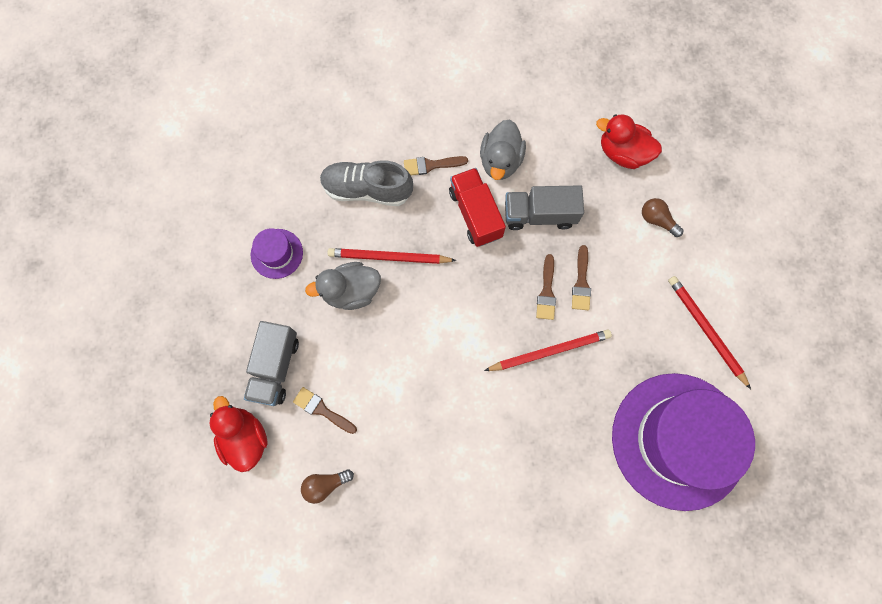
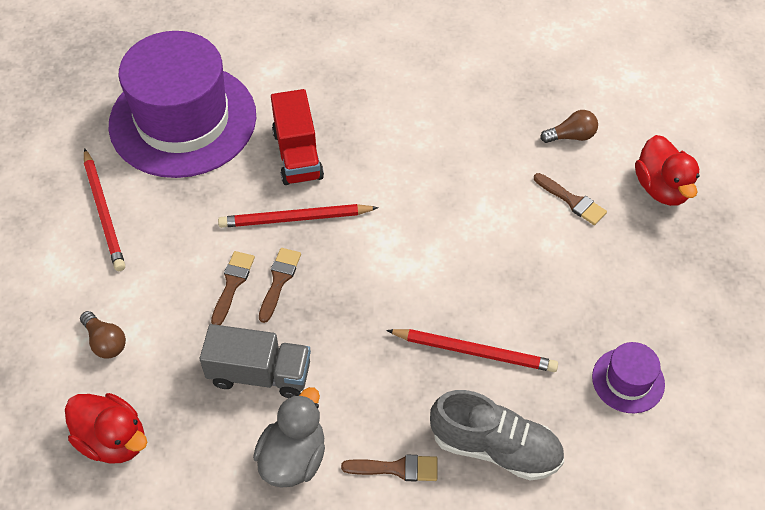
camera: 170 degrees left, 20 degrees down
grey truck [244,321,299,406] -> none
grey duck [305,262,381,310] -> none
red truck [449,168,506,247] -> red truck moved to [271,89,324,185]

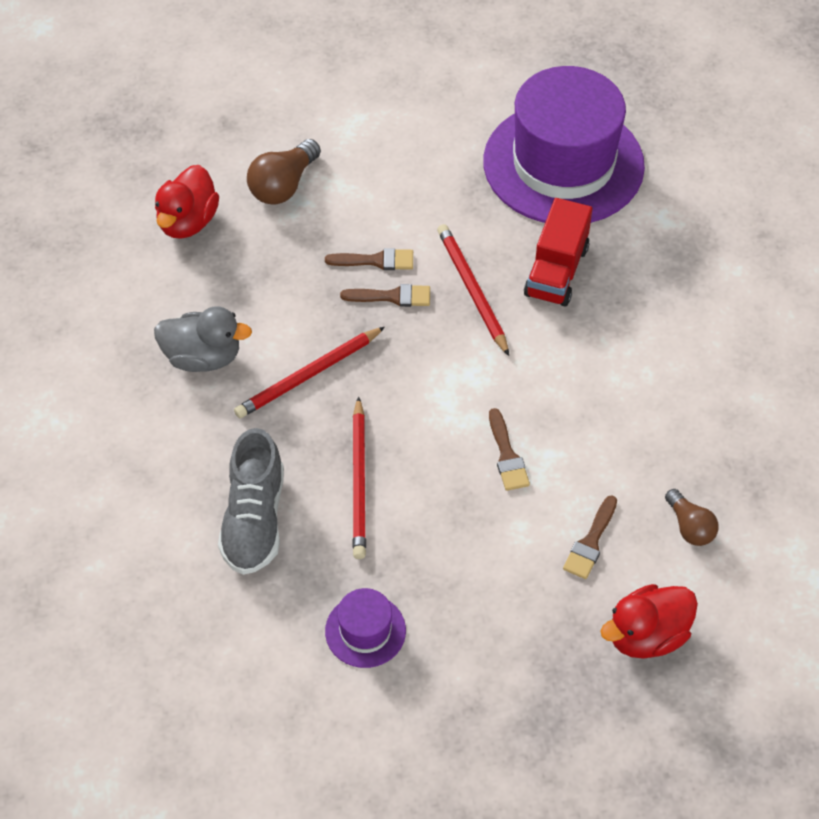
camera: 75 degrees right, 0 degrees up
brown light bulb [80,311,126,358] -> brown light bulb [247,139,321,205], size x1.54
red pencil [84,148,125,271] -> red pencil moved to [234,327,385,418]
grey truck [200,324,311,398] -> none
red truck [271,89,324,185] -> red truck turned 45 degrees counterclockwise [524,198,592,307]
brown brush [341,455,437,481] -> brown brush moved to [489,408,530,491]

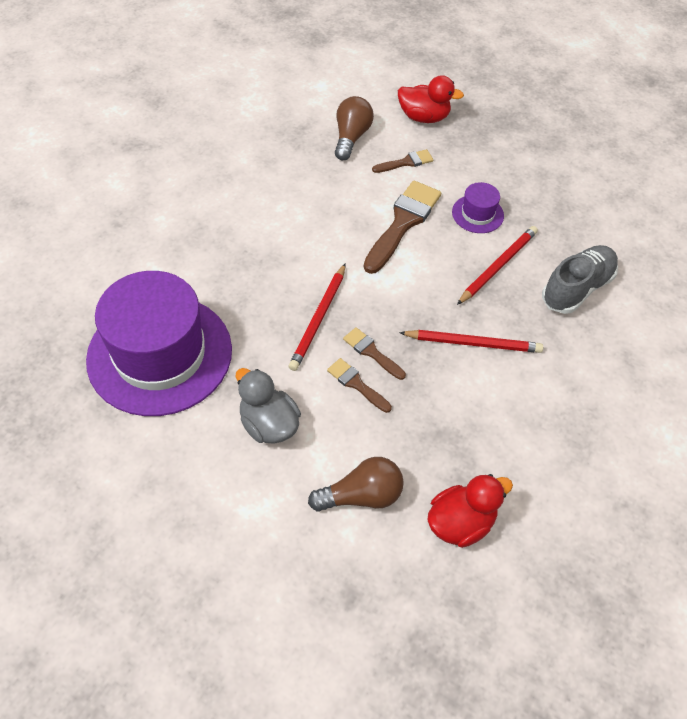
camera: 140 degrees left, 0 degrees up
grey duck [154,306,252,372] -> grey duck moved to [236,368,301,444]
purple hat [325,588,406,668] -> purple hat moved to [452,182,504,233]
brown brush [489,408,530,491] -> brown brush [363,181,441,274], size x1.92
red truck [524,198,592,307] -> none
brown light bulb [665,489,719,546] -> brown light bulb [335,96,374,160], size x1.54

